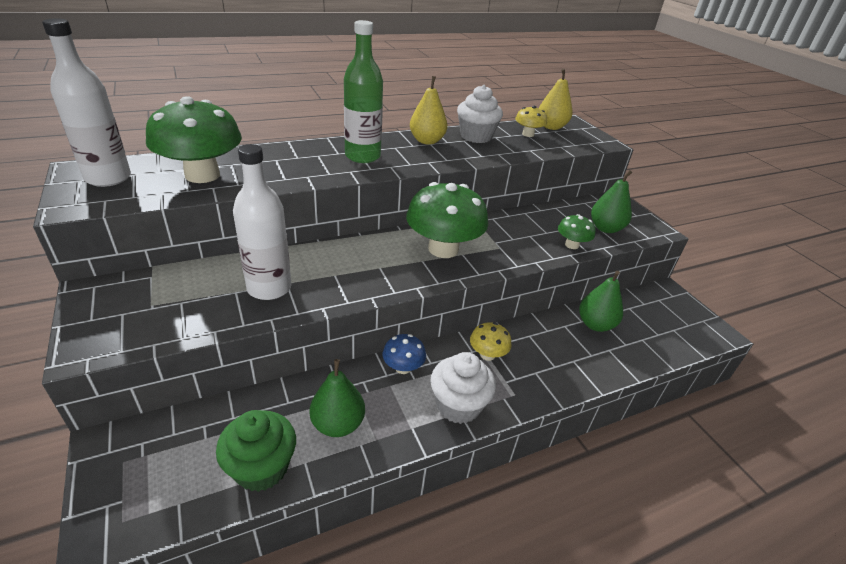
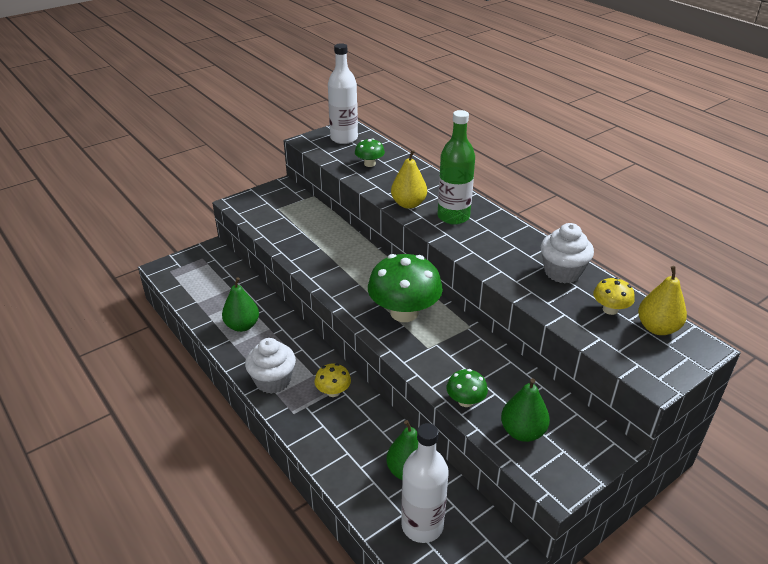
camera: 80 degrees right, 0 degrees up
green mushroom [146,96,242,183] -> green mushroom [355,138,385,167], size x0.48
green cupcake [216,410,296,492] -> none
white bottle [233,144,292,300] -> white bottle moved to [401,423,449,543]
blue mushroom [382,334,426,374] -> none
yellow pear [410,76,448,145] -> yellow pear moved to [391,150,427,209]

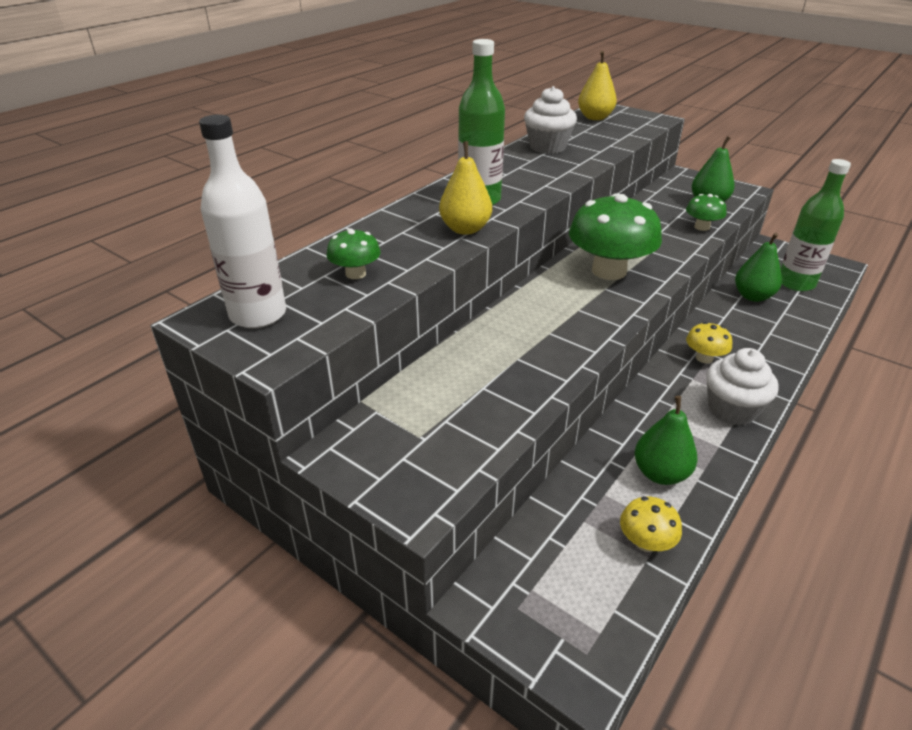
camera: 105 degrees left, 0 degrees up
white bottle [401,423,449,543] -> green bottle [781,159,851,291]
yellow mushroom [593,277,635,315] -> yellow mushroom moved to [620,496,682,552]

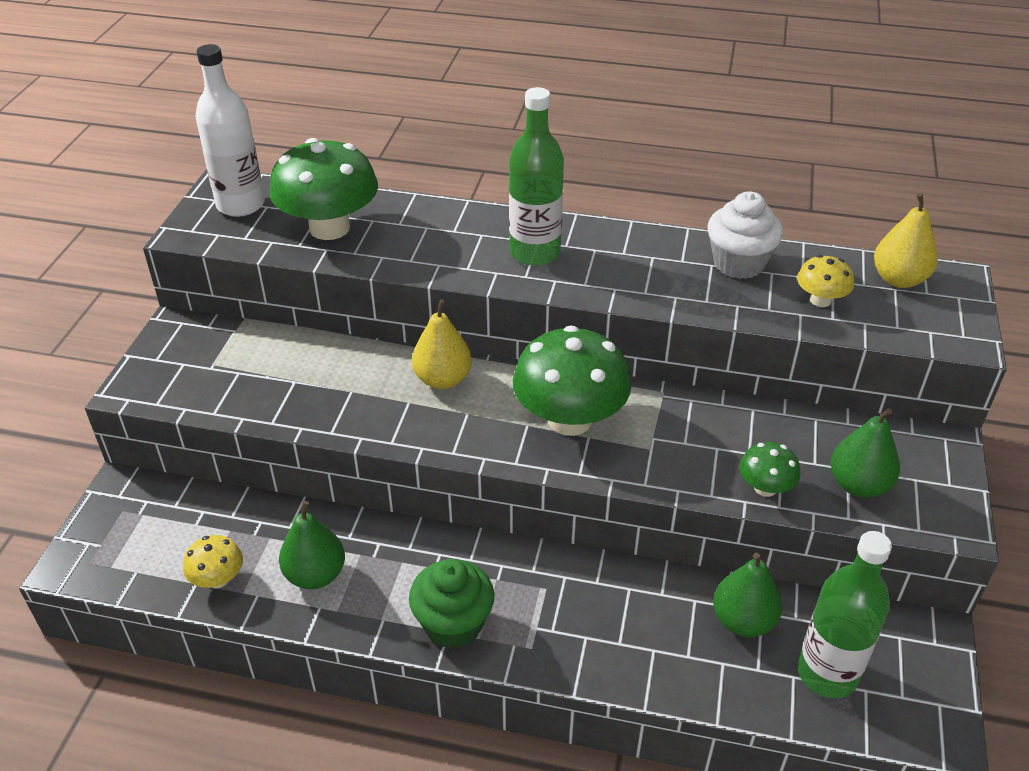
camera: 65 degrees right, 5 degrees up
green mushroom [327,228,381,279] -> green mushroom [269,138,378,240], size x2.06
yellow pear [439,141,492,235] -> yellow pear moved to [412,299,472,389]
yellow mushroom [686,322,732,363] -> yellow mushroom moved to [797,255,854,307]
white cupcake [706,348,779,426] -> green cupcake [409,559,494,648]

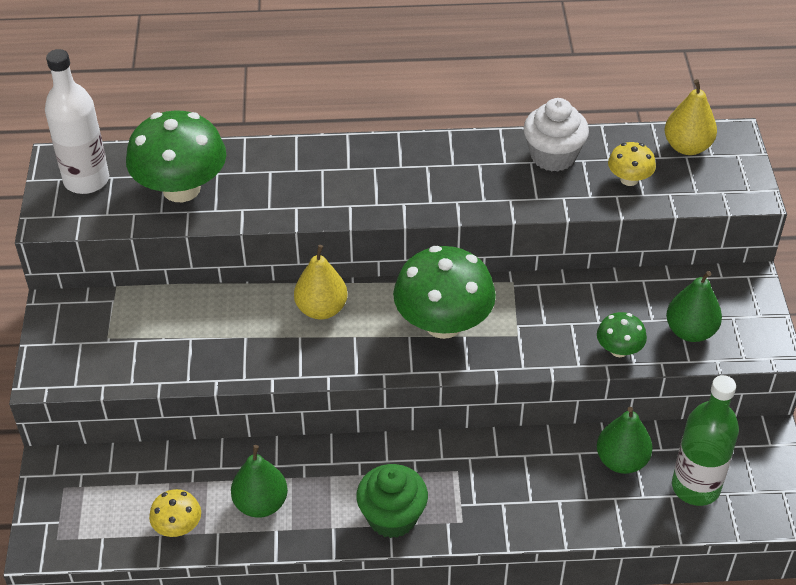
camera: 15 degrees left, 5 degrees up
green bottle [509,87,564,266] -> none

